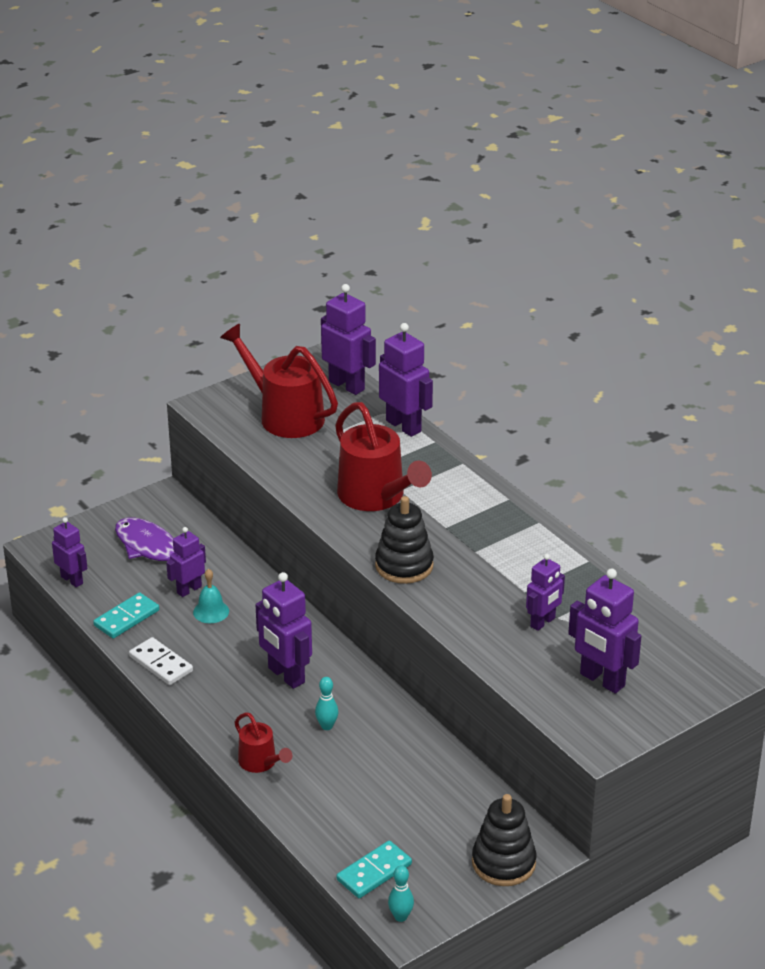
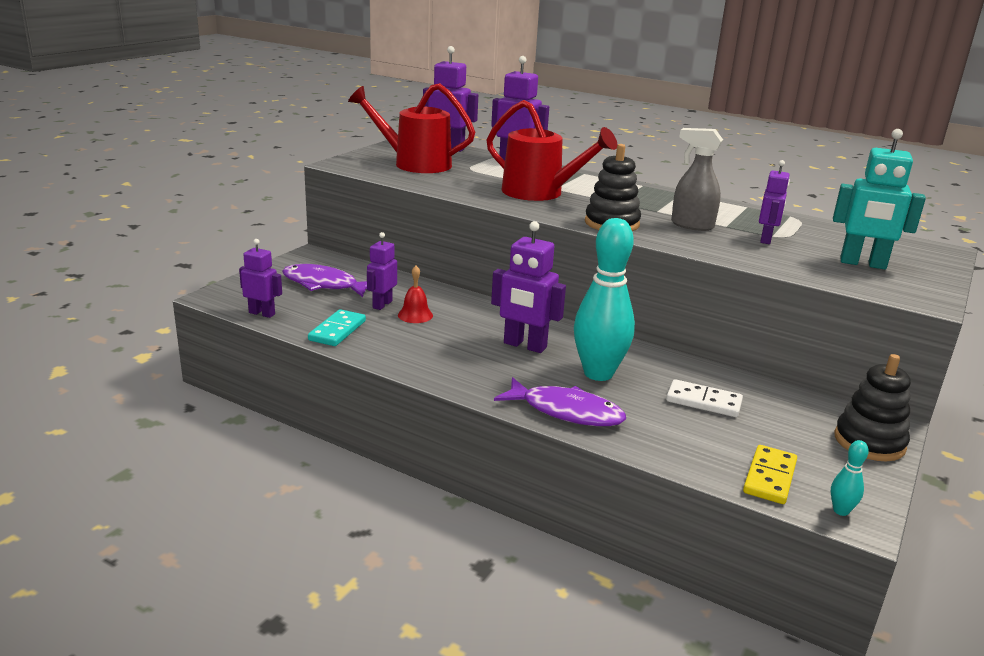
camera: 25 degrees left, 10 degrees down
white domino [129,637,193,685] -> white domino moved to [666,379,743,417]
turquoise bell [193,569,229,623] -> red bell [398,266,433,323]
red watering can [234,712,292,773] -> purple fish [494,377,626,426]
turquoise bowling pin [315,677,338,730] -> turquoise bowling pin [574,218,635,381], size x2.48
turquoise domino [337,840,412,898] -> yellow domino [743,445,797,504]
purple robot [568,568,641,694] -> turquoise robot [833,129,926,269]
none -> grey spray bottle [671,128,723,231]

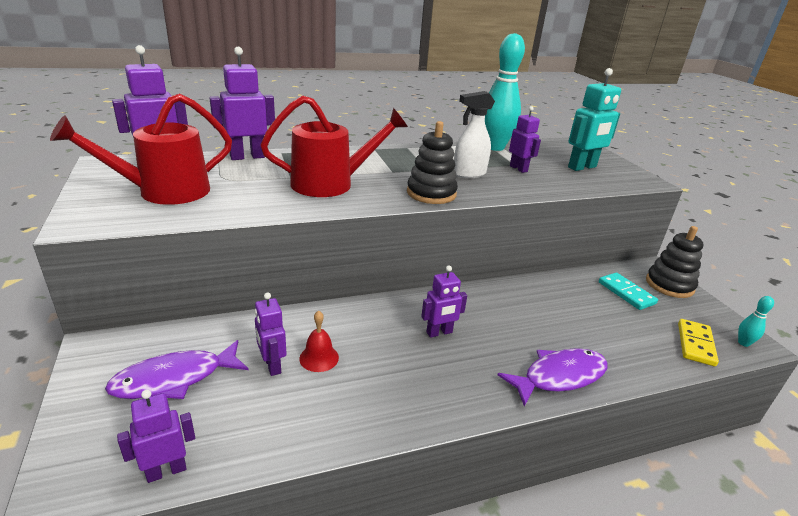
camera: 50 degrees left, 5 degrees up
turquoise domino [308,309,366,346] -> turquoise domino moved to [599,273,658,310]
purple robot [491,221,566,353] -> purple robot [421,265,467,338], size x0.63
turquoise bowling pin [574,218,635,381] -> turquoise bowling pin moved to [485,33,525,151]
white domino [666,379,743,417] -> none
grey spray bottle [671,128,723,231] -> white spray bottle [454,91,495,178]
yellow domino [743,445,797,504] -> yellow domino turned 45 degrees clockwise [678,319,719,366]

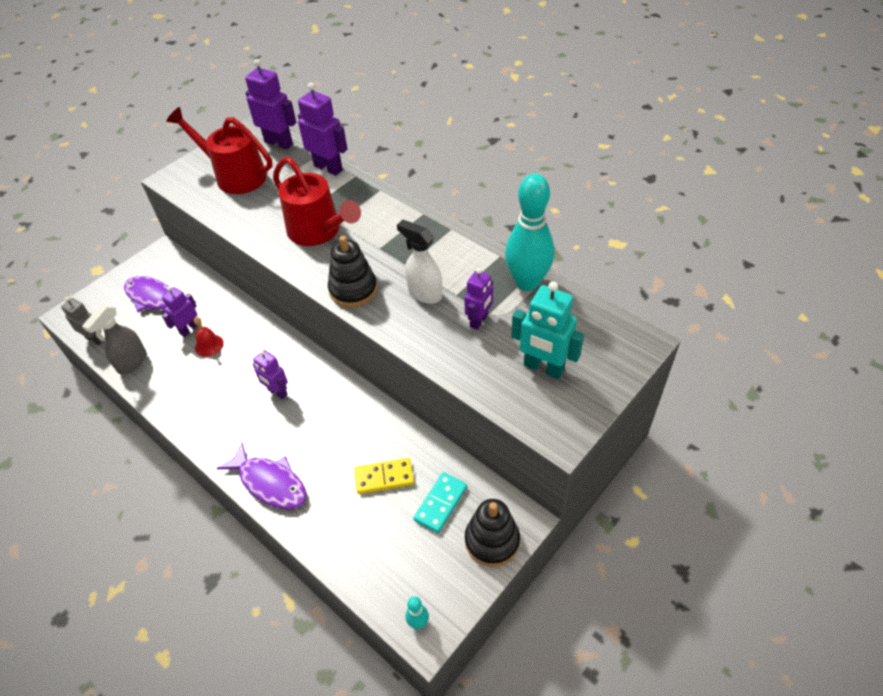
camera: 65 degrees right, 20 degrees up
purple robot [117,390,195,483] -> grey robot [61,297,103,345]
yellow domino [678,319,719,366] -> yellow domino moved to [354,458,414,494]
none -> grey spray bottle [82,305,146,374]

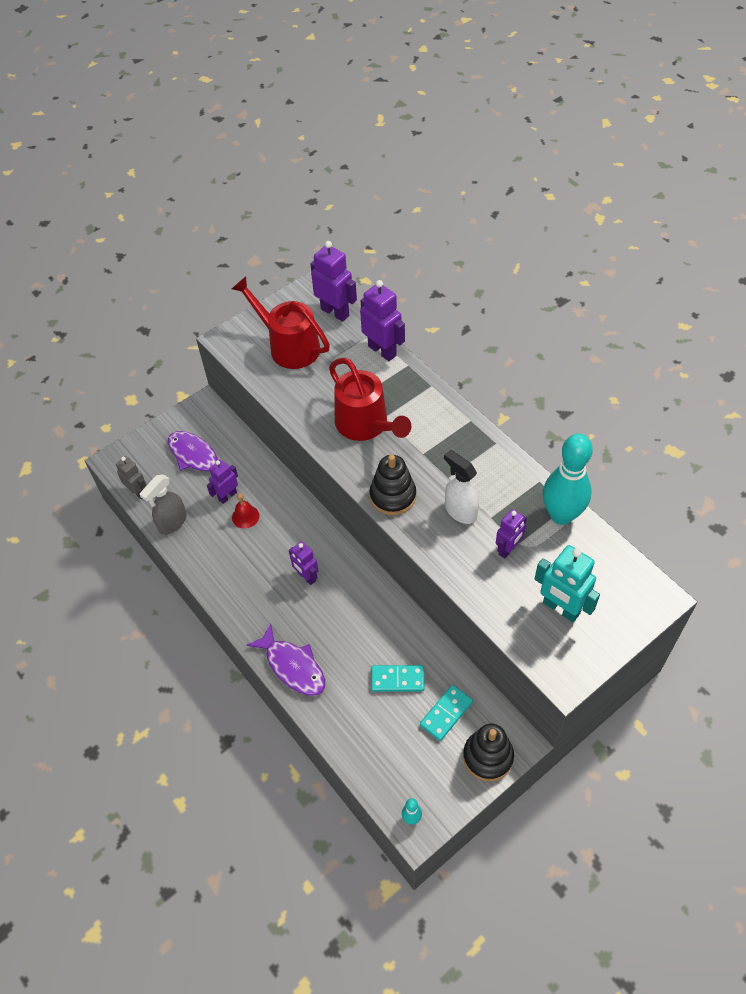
camera: 10 degrees right, 5 degrees up
yellow domino [354,458,414,494] -> turquoise domino [371,665,425,692]

